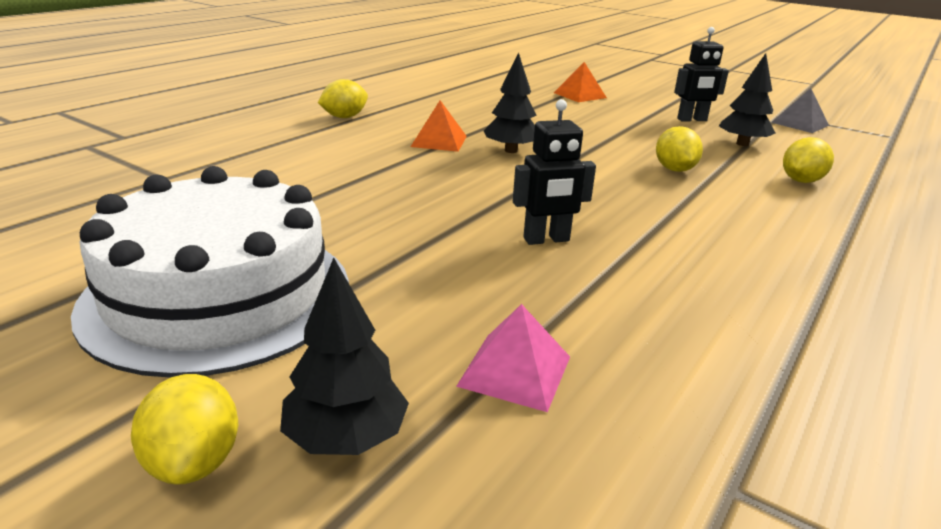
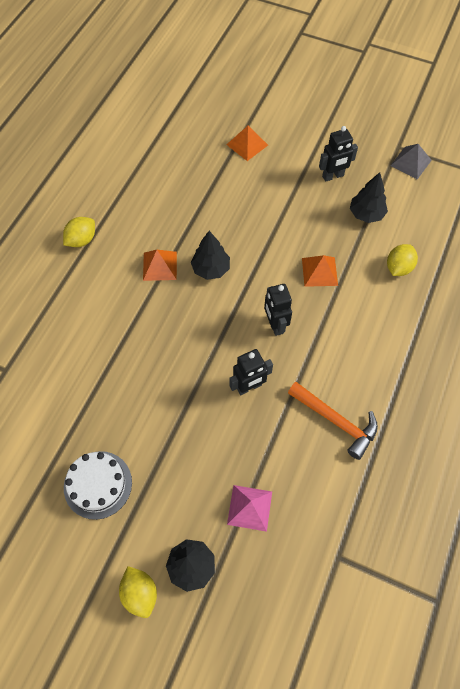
camera: 10 degrees left, 35 degrees up
white cake [71,166,349,378] -> white cake [64,451,132,520], size x0.53
yellow lemon [656,126,703,172] -> orange pyramid [302,255,338,287]
none -> black robot [264,284,292,336]
none -> orange hammer [288,382,378,460]

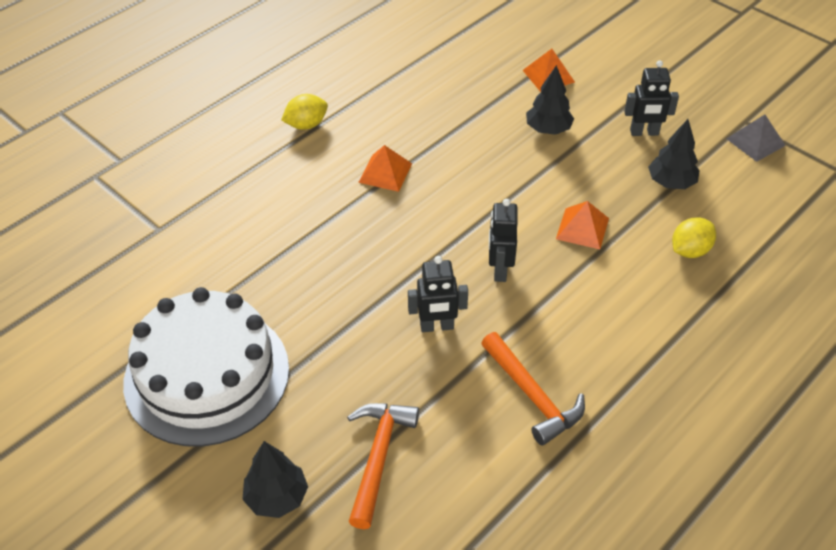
camera: 20 degrees right, 15 degrees down
white cake [64,451,132,520] -> white cake [123,287,289,447], size x1.87
yellow lemon [119,566,157,618] -> none
black tree [191,231,230,280] -> black tree moved to [526,65,574,135]
pink pyramid [227,485,272,532] -> orange hammer [347,403,419,529]

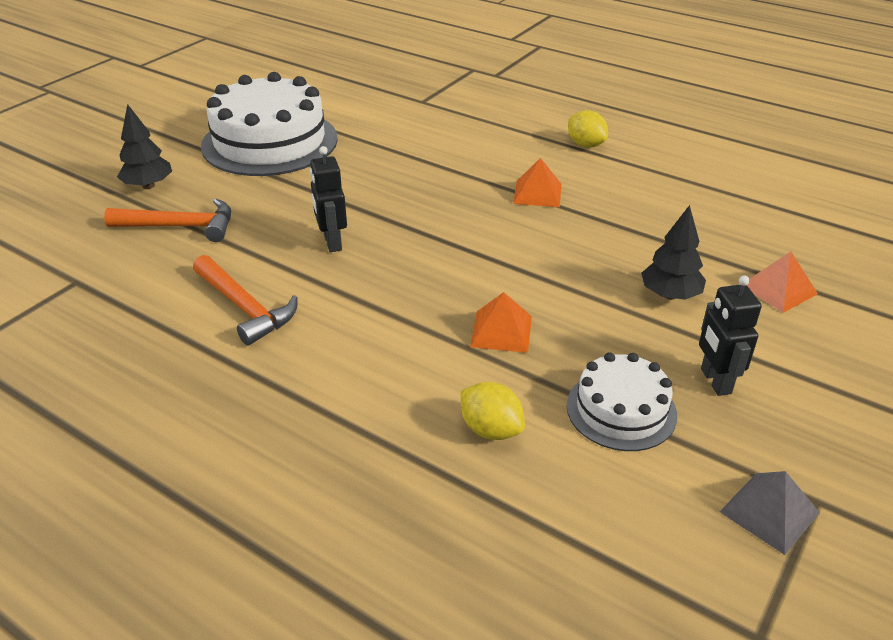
camera: 80 degrees right, 10 degrees down
orange hammer [481,332,585,446] -> orange hammer turned 90 degrees counterclockwise [193,255,298,346]
black robot [489,199,518,282] -> none
black tree [648,119,700,189] -> white cake [566,352,677,451]

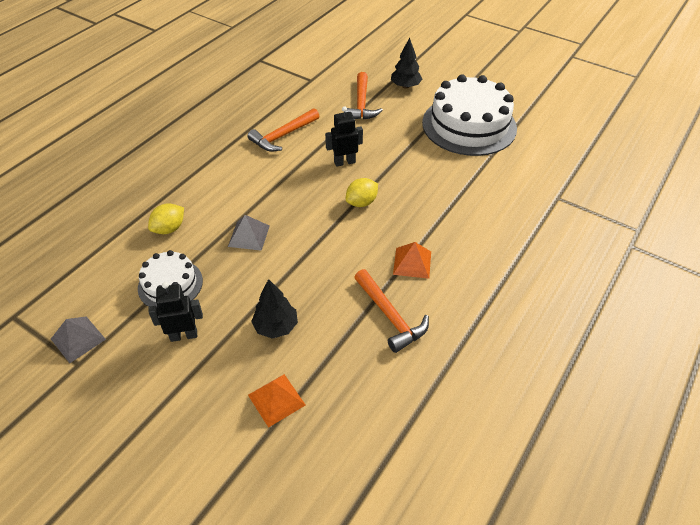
camera: 90 degrees right, 10 degrees up
orange pyramid [470,292,532,353] -> grey pyramid [228,215,270,251]
yellow lemon [568,110,608,148] -> yellow lemon moved to [346,178,378,207]
none -> orange hammer [354,269,429,353]

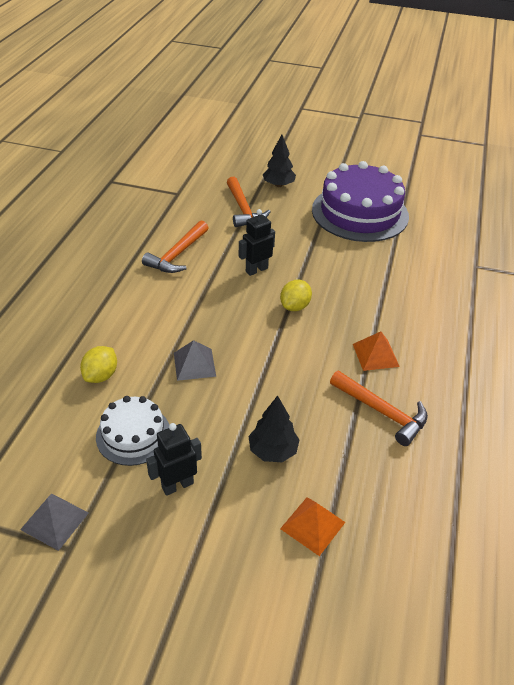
camera: 20 degrees left, 5 degrees down
white cake [422,74,517,156] -> purple cake [312,161,409,242]

